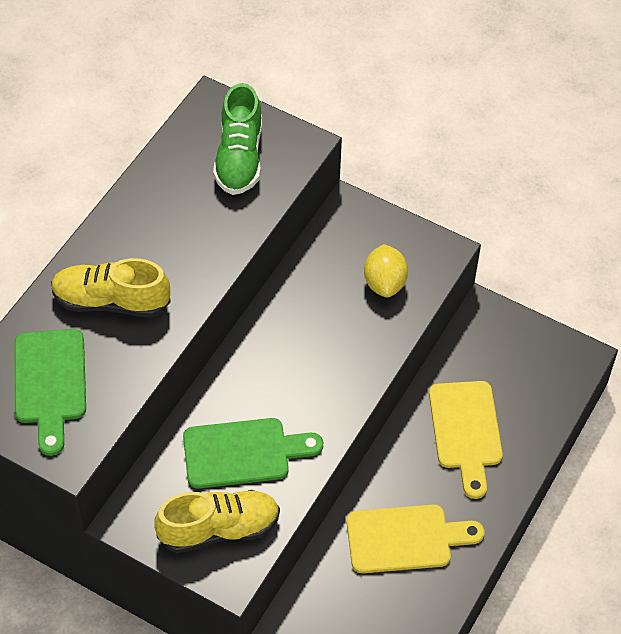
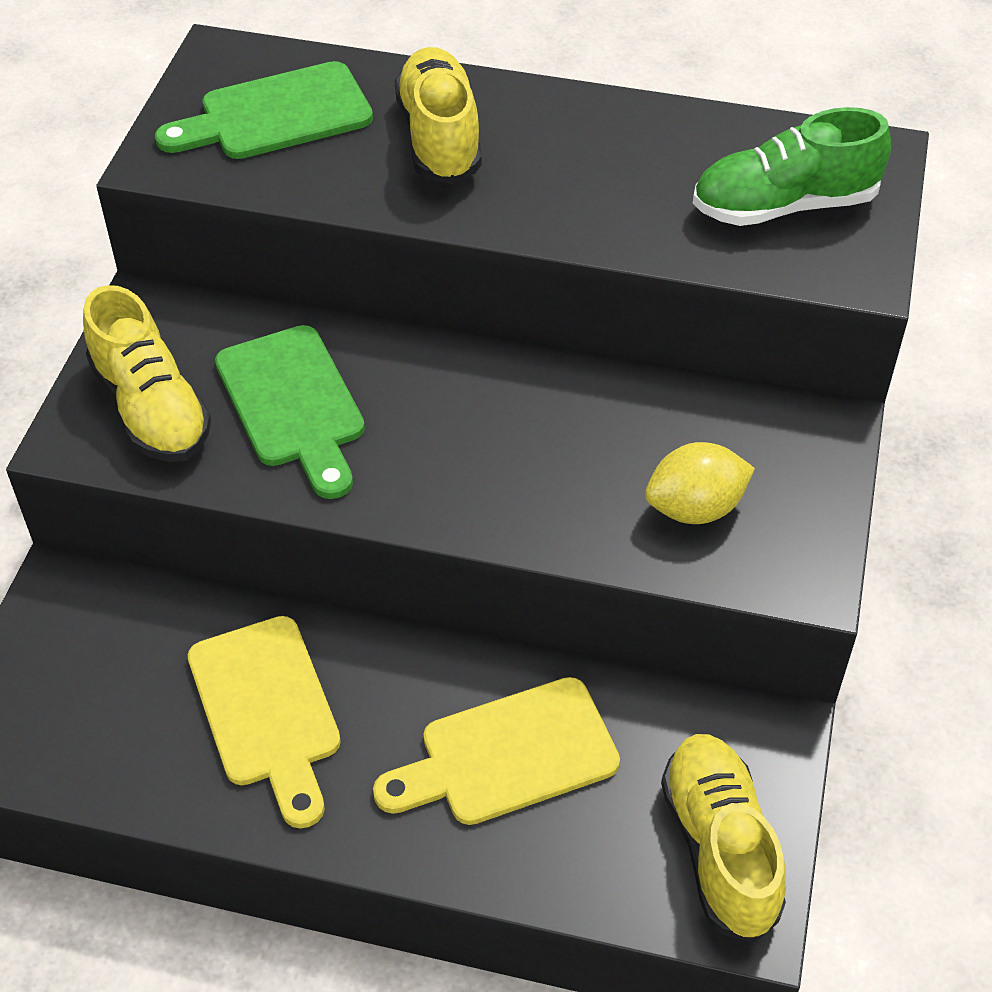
camera: 75 degrees right, 5 degrees down
none -> yellow shoe [661,734,786,942]

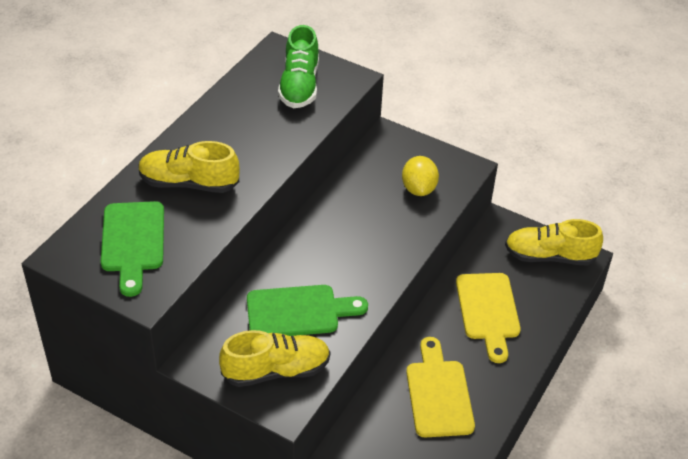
camera: 75 degrees left, 5 degrees down
yellow cutting board [188,616,341,828] -> yellow cutting board turned 90 degrees counterclockwise [406,337,475,438]

